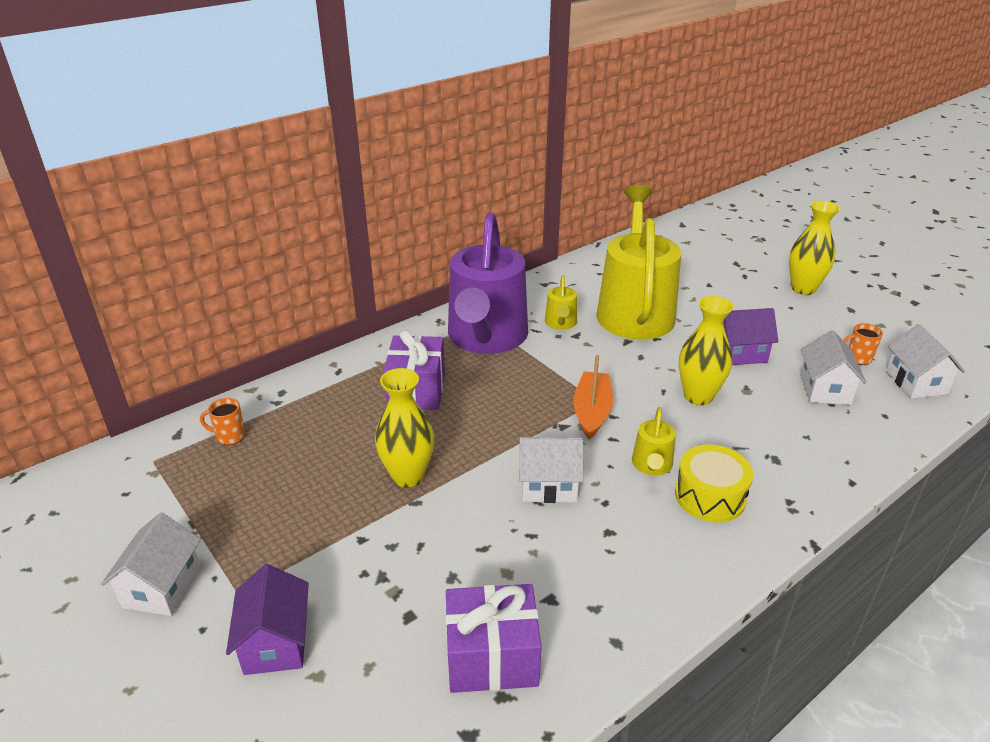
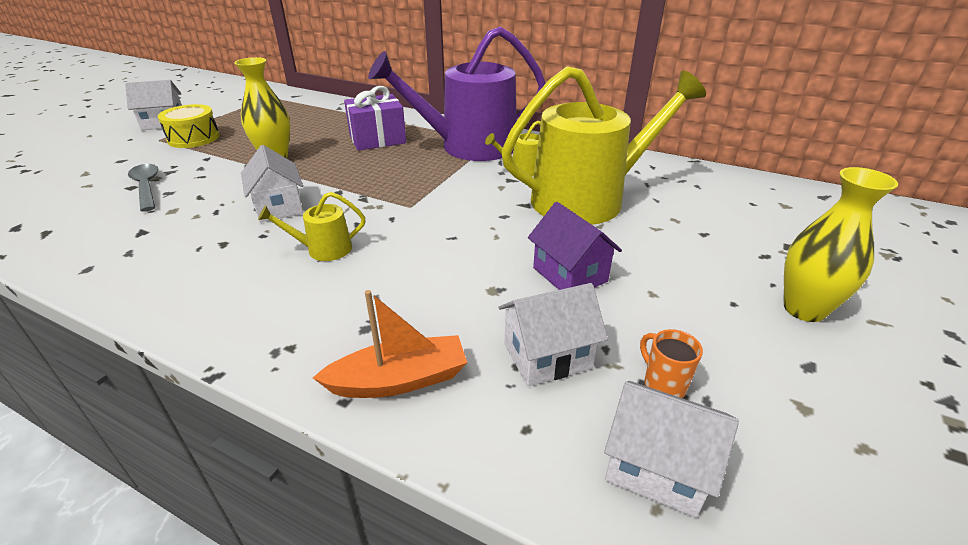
camera: 65 degrees right, 0 degrees up
orange mug [200,398,245,445] -> none
purple house [226,564,309,675] -> none
purple gift [446,584,542,693] -> none
orange boat [573,355,613,439] -> orange boat moved to [313,290,467,398]
yellow drum [675,445,753,523] -> yellow drum moved to [158,104,220,148]
yellow vase [679,296,734,405] -> none
white house [886,324,965,399] -> white house turned 60 degrees clockwise [604,381,739,518]
none -> grey spoon [128,164,158,212]

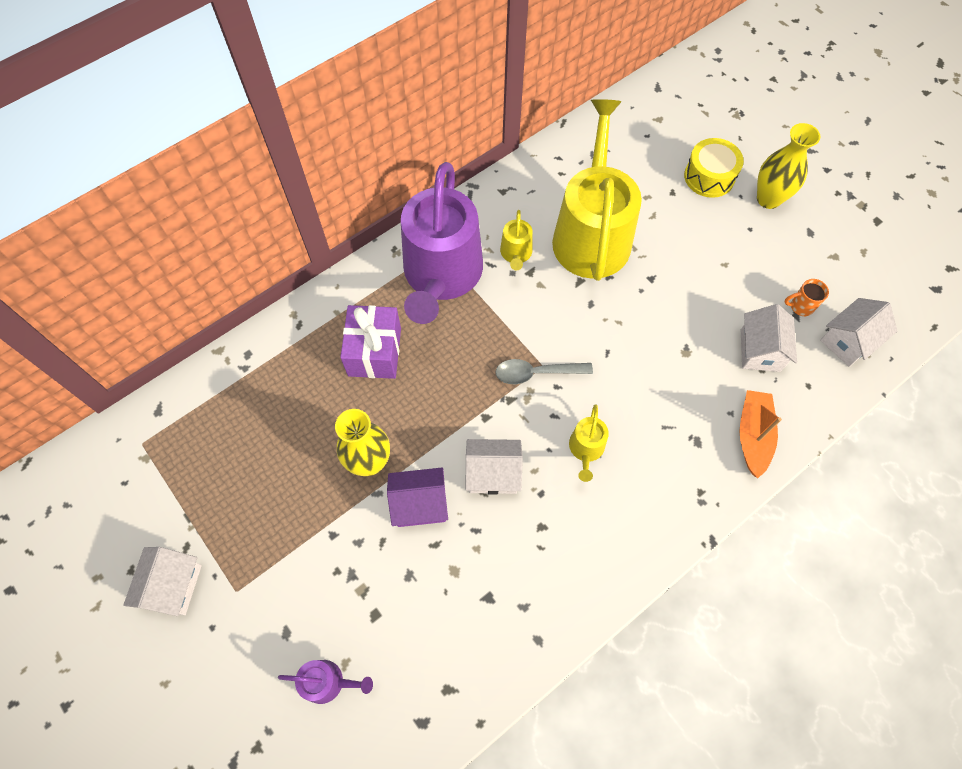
camera: 65 degrees left, 30 degrees up
grey spoon [128,164,158,212] -> grey spoon moved to [495,359,593,384]
yellow drum [158,104,220,148] -> yellow drum moved to [684,138,744,198]
purple house [528,202,622,290] -> purple house moved to [387,467,448,527]
none -> purple watering can [278,660,373,704]

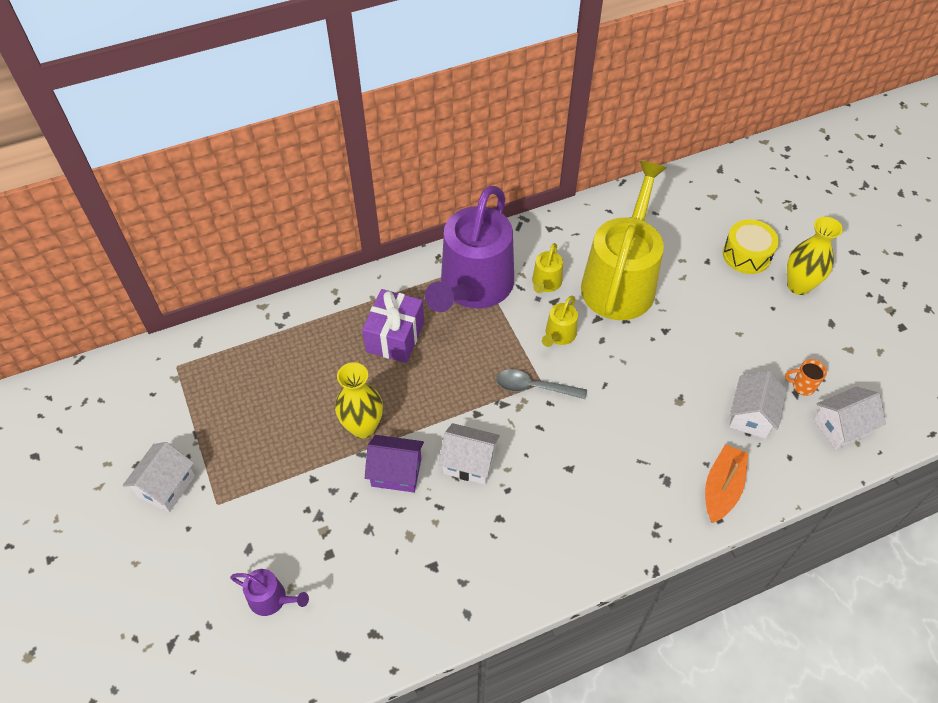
camera: 15 degrees right, 10 degrees down
yellow watering can [569,404,609,482] -> yellow watering can moved to [542,296,578,347]

